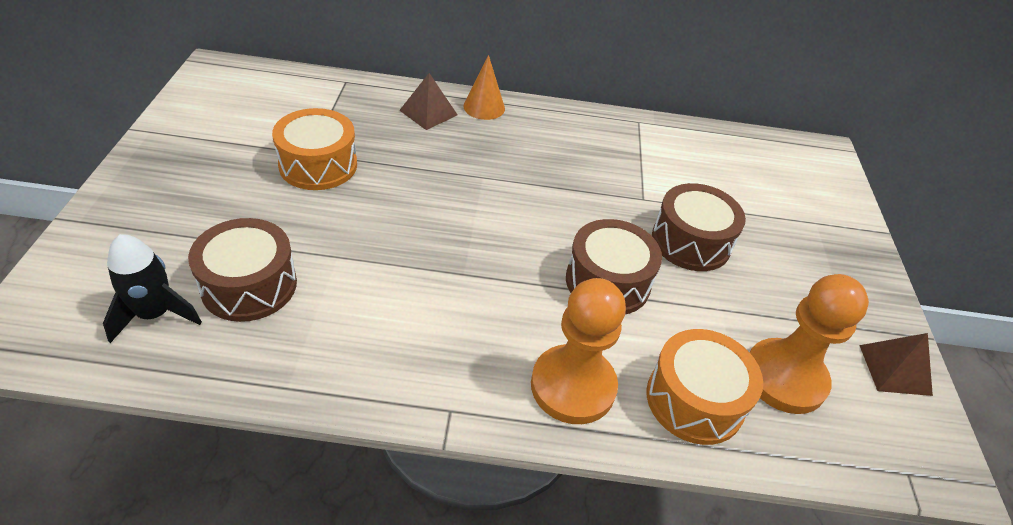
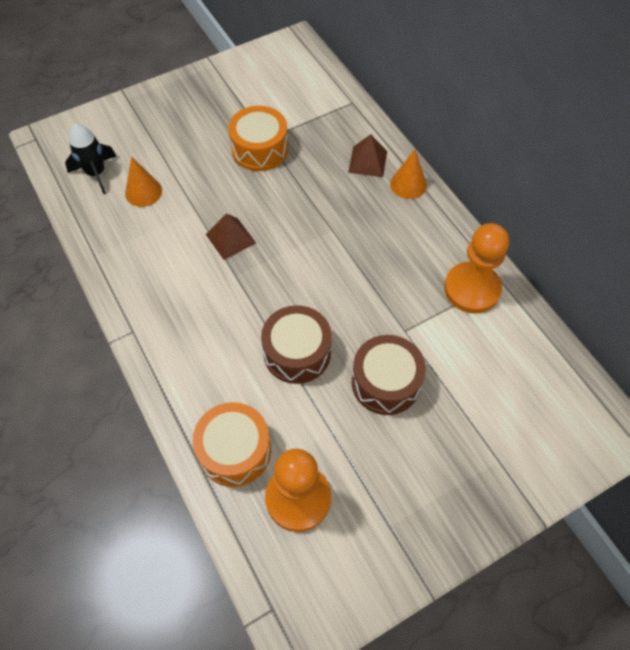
camera: 60 degrees right, 15 degrees up
brown drum [188,218,297,322] -> orange cone [125,157,162,207]
orange pawn [531,278,626,424] -> orange pawn moved to [444,223,509,313]
brown pyramid [859,333,933,396] -> brown pyramid moved to [206,213,256,260]

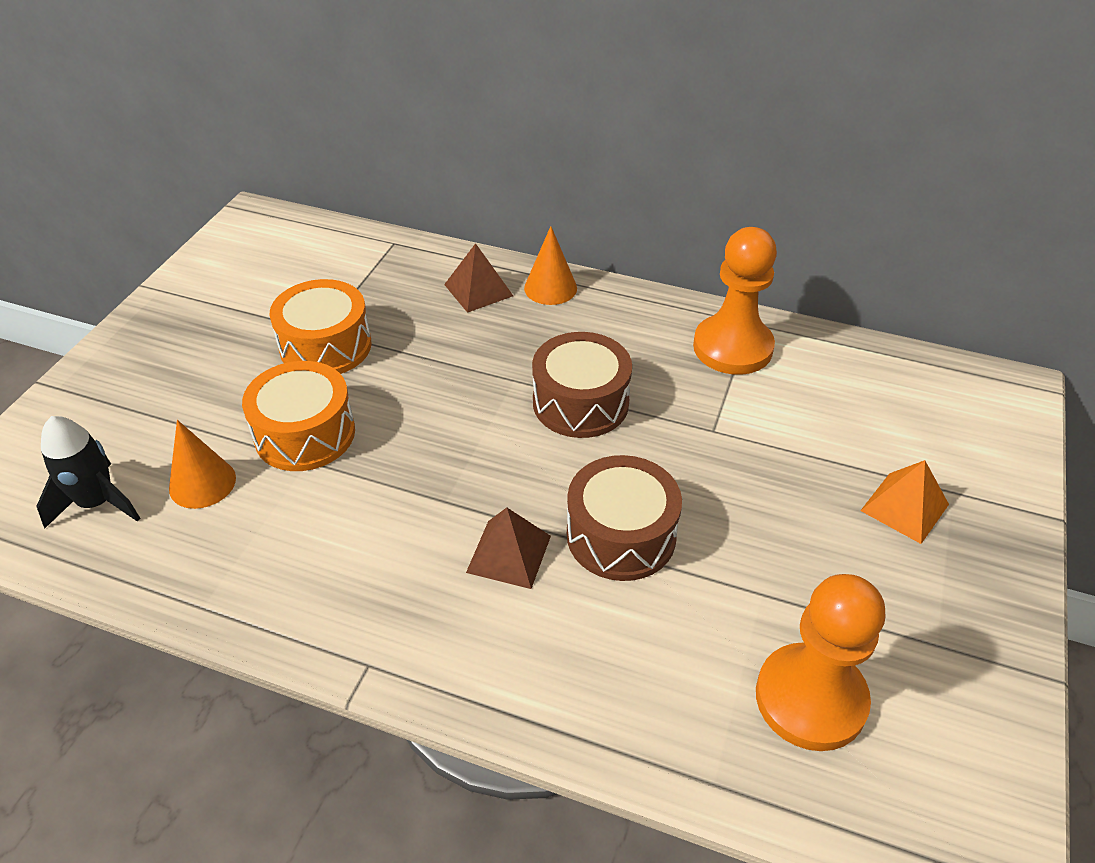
camera: 40 degrees left, 15 degrees down
orange drum [193,402,271,487] -> orange drum moved to [242,361,355,471]
brown pyramid [206,213,256,260] -> brown pyramid moved to [466,508,551,589]
brown drum [352,335,426,415] -> brown drum moved to [532,332,632,438]
none -> orange pyramid [860,460,949,544]

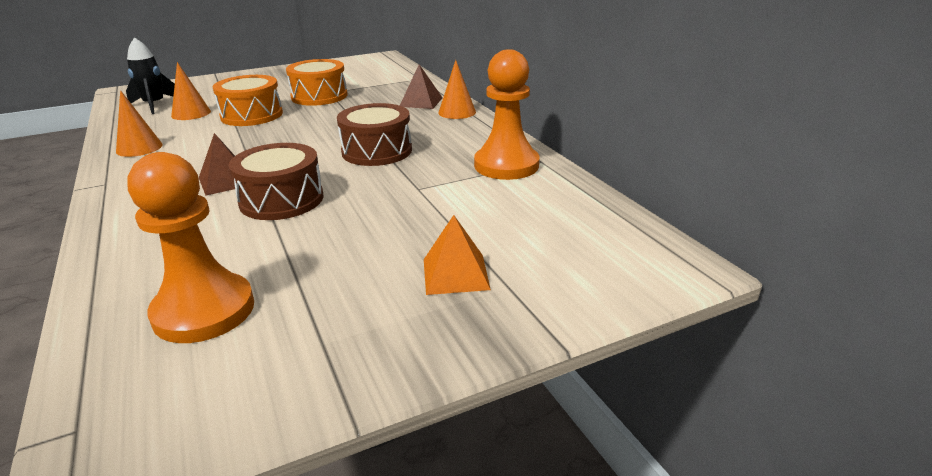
camera: 45 degrees right, 15 degrees down
none -> orange cone [116,90,163,157]

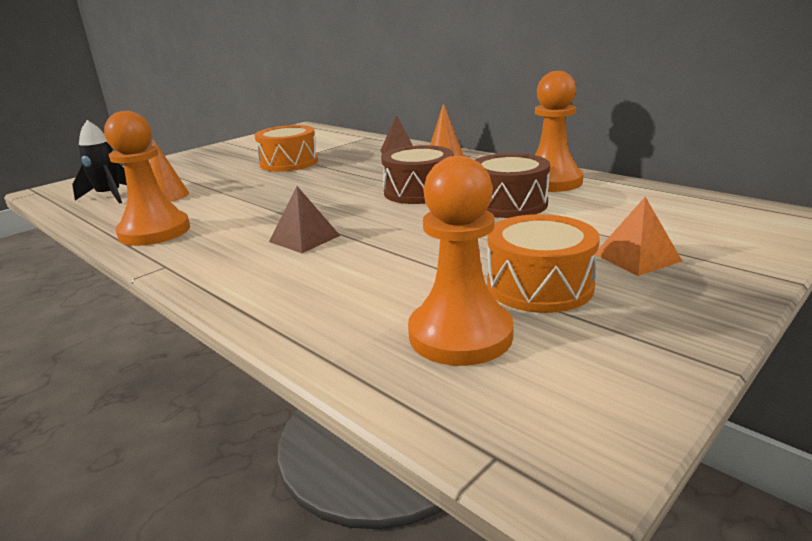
camera: 20 degrees left, 5 degrees down
orange cone [116,90,163,157] -> orange pawn [104,111,190,246]
orange drum [213,75,283,126] -> orange drum moved to [487,214,600,313]
brown drum [229,143,324,220] -> brown drum moved to [475,153,550,218]

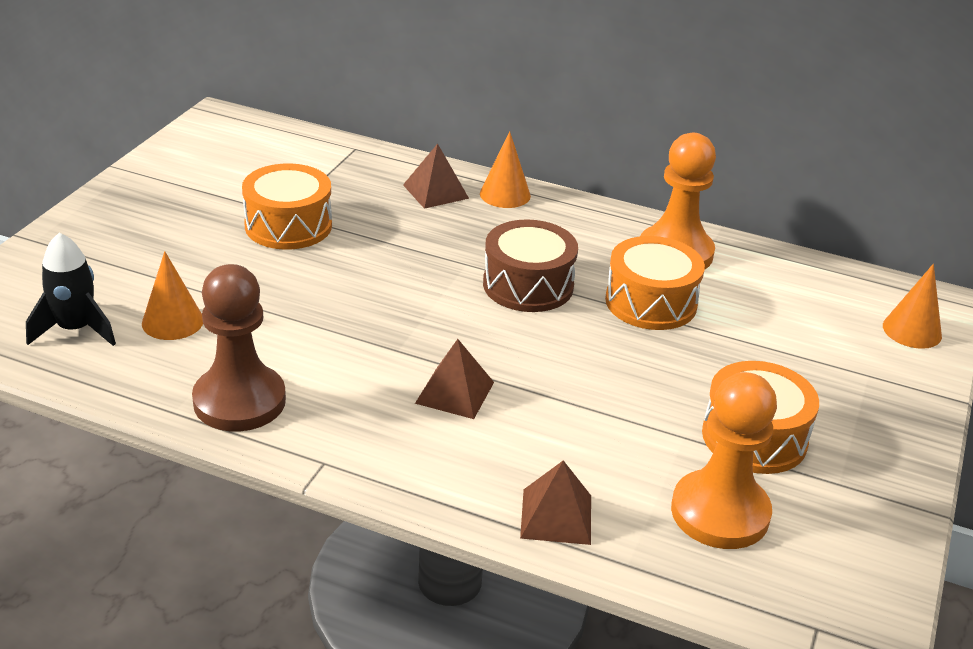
camera: 25 degrees left, 10 degrees up
orange pawn [104,111,190,246] -> brown pawn [192,264,286,431]
brown drum [475,153,550,218] -> orange drum [605,236,705,330]
orange pyramid [594,197,682,276] -> none
none -> brown pyramid [520,460,591,545]
none -> orange cone [883,264,942,349]

